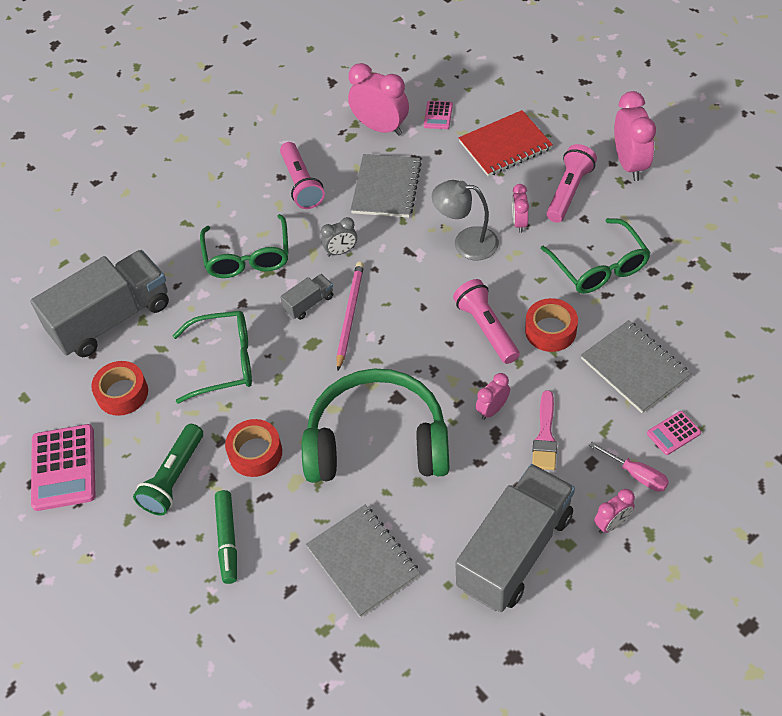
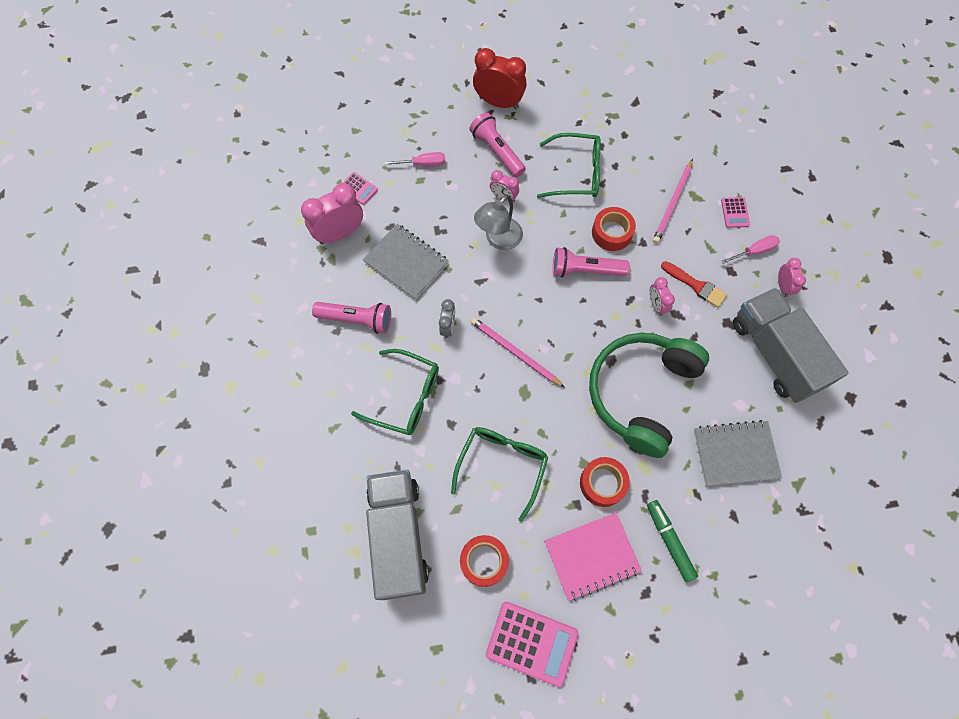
camera: 65 degrees left, 15 degrees up
green flashlight [133,424,203,515] -> pink notebook [544,513,642,601]
green marker [215,490,237,584] -> green marker turned 135 degrees counterclockwise [647,500,698,582]
grey truck [280,274,333,320] -> none
red notebook [459,110,553,177] -> pink screwdriver [385,152,445,167]
pink brush [532,390,557,470] -> red brush [661,261,727,308]
grey notebook [581,320,691,413] -> pink pencil [653,159,693,244]
pink clock [614,91,656,181] -> red clock [473,48,526,109]

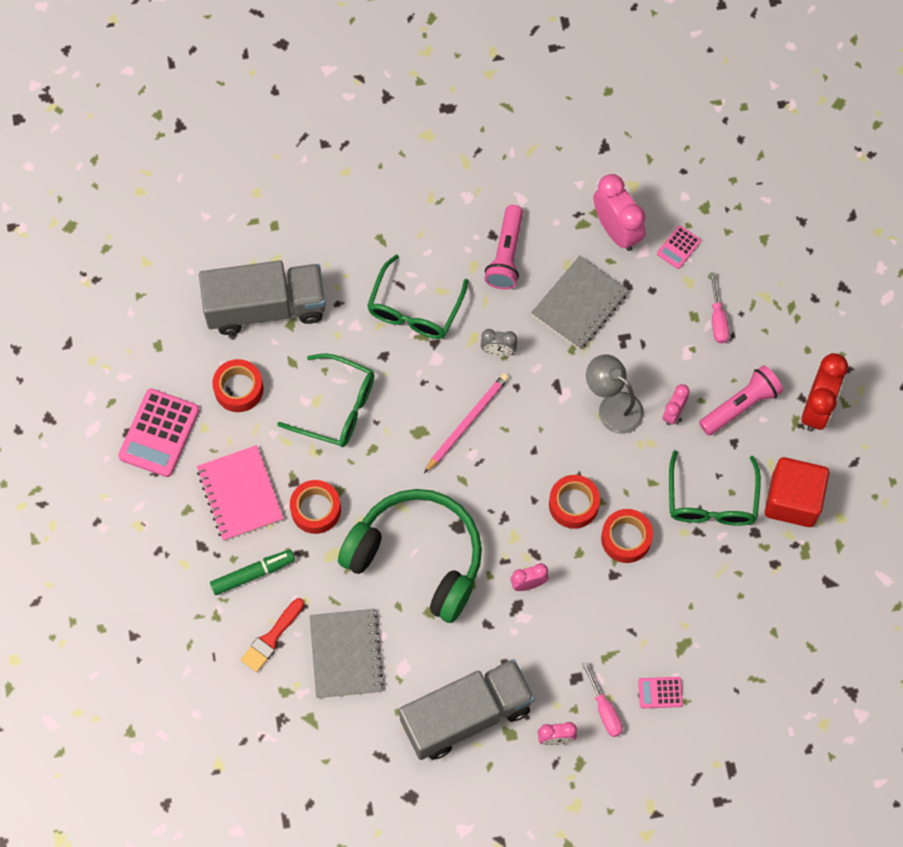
camera: 90 degrees right, 0 degrees up
pink flashlight [553,247,630,278] -> red tape [549,475,600,529]
pink pencil [653,159,693,244] -> none
red brush [661,261,727,308] -> red brush moved to [241,598,304,672]
none -> red cube [765,457,829,527]

